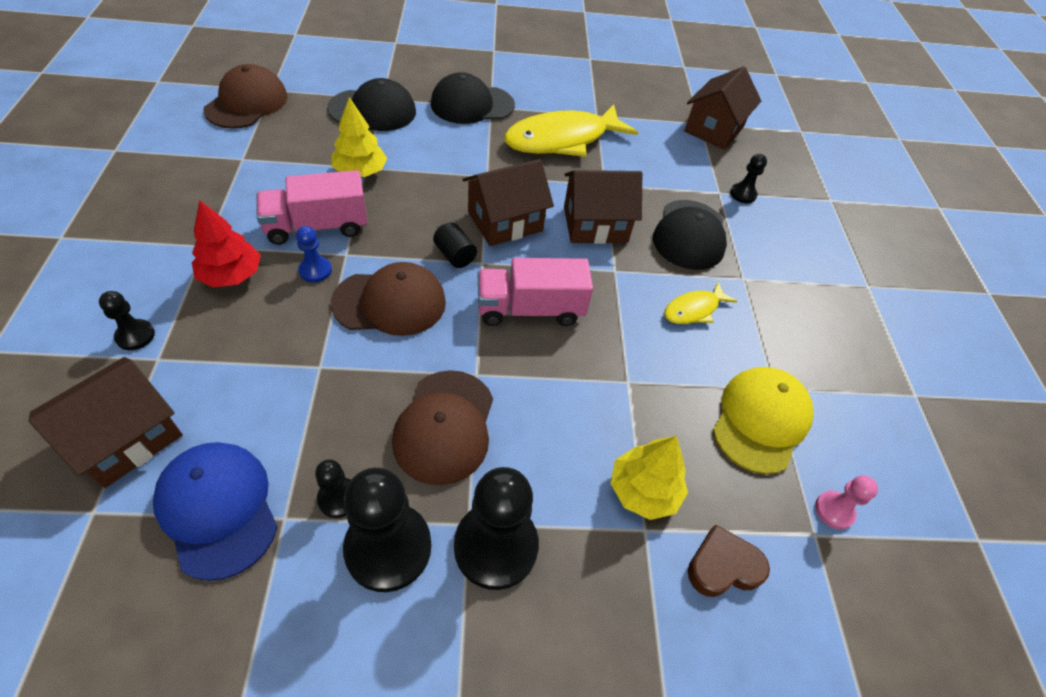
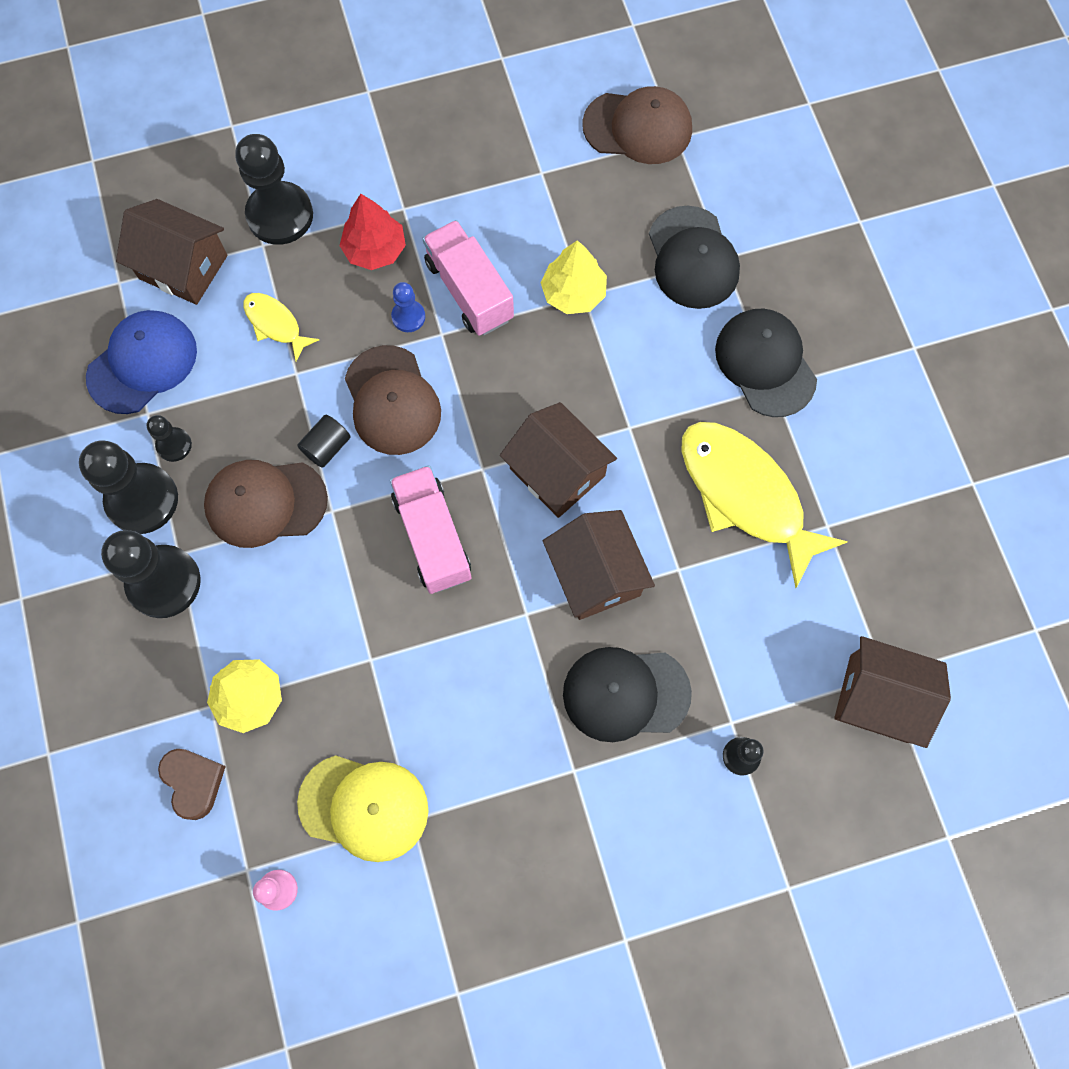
camera: 80 degrees right, 20 degrees up
black pawn [99,291,155,350] -> black pawn [235,134,313,245], size x2.02
black cylinder [433,222,477,268] -> black cylinder moved to [297,415,351,468]
yellow fish [664,282,737,324] -> yellow fish moved to [243,293,319,361]

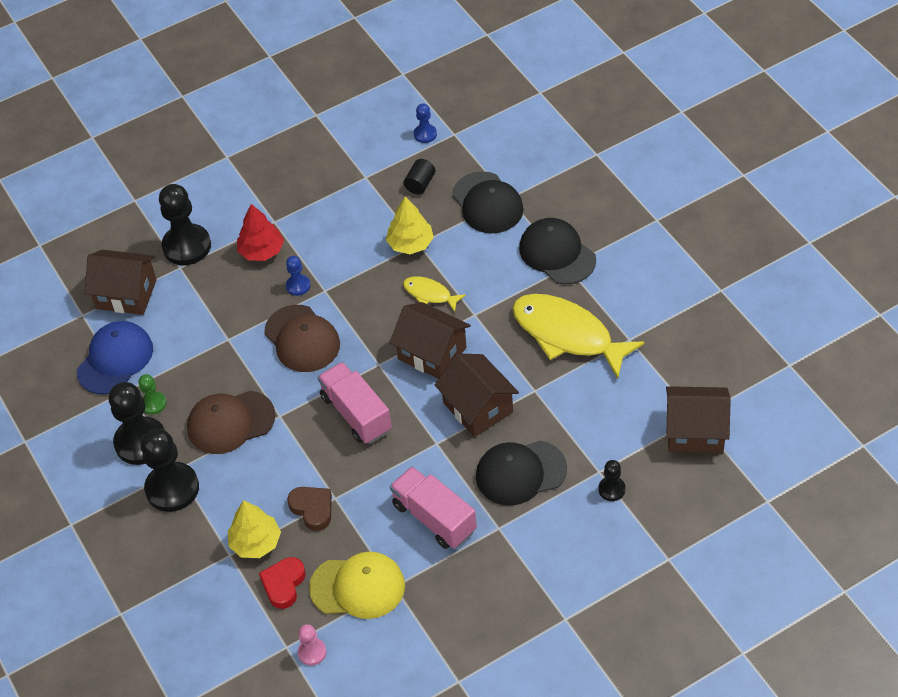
camera: 10 degrees left, 20 degrees down
black pawn [146,415,192,462] -> green pawn [139,374,167,415]
brown heart [158,749,226,820] -> brown heart moved to [287,487,332,531]
yellow fish [243,293,319,361] -> yellow fish moved to [403,276,466,312]
black cylinder [297,415,351,468] -> black cylinder moved to [404,159,435,194]
pink truck [422,220,514,336] -> pink truck moved to [390,466,477,549]
brown cap [582,86,692,164] -> blue pawn [414,103,437,143]
none -> red heart [259,557,306,609]

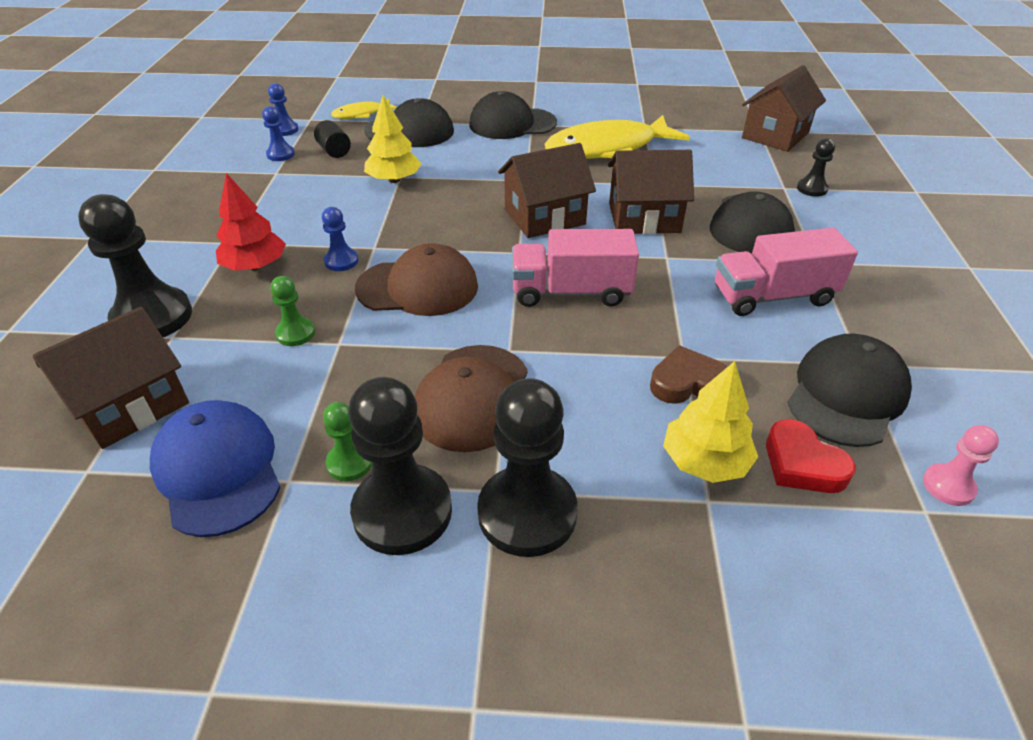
camera: 60 degrees left, 10 degrees down
yellow cap [309,552,405,619] -> black cap [787,334,912,447]
yellow fish [403,276,466,312] -> yellow fish moved to [331,99,397,119]
none -> blue pawn [262,106,295,161]
none -> green pawn [270,276,315,346]

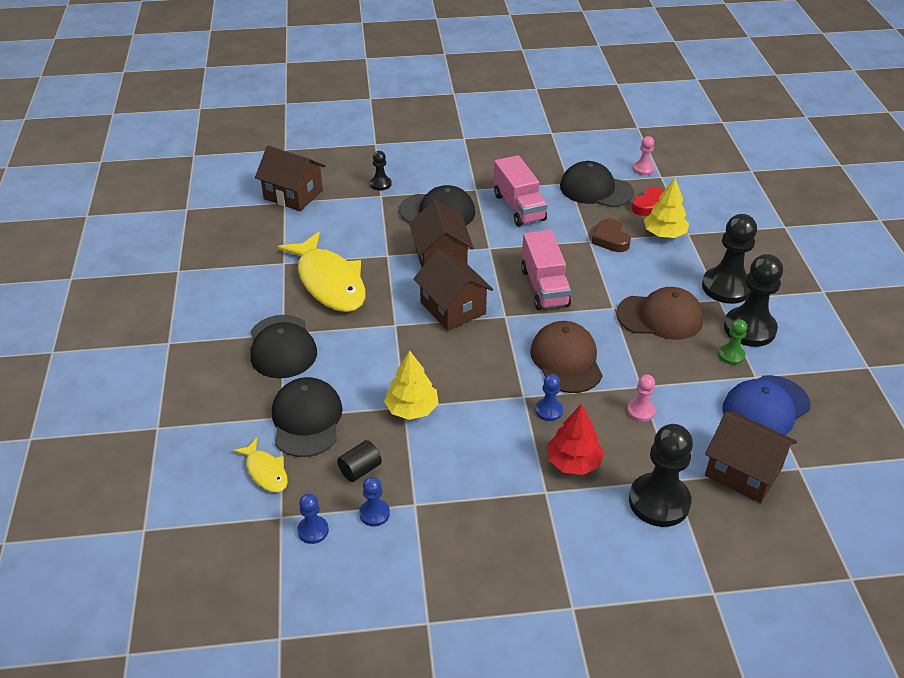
camera: 100 degrees left, 0 degrees up
green pawn [270,276,315,346] -> pink pawn [627,374,656,422]

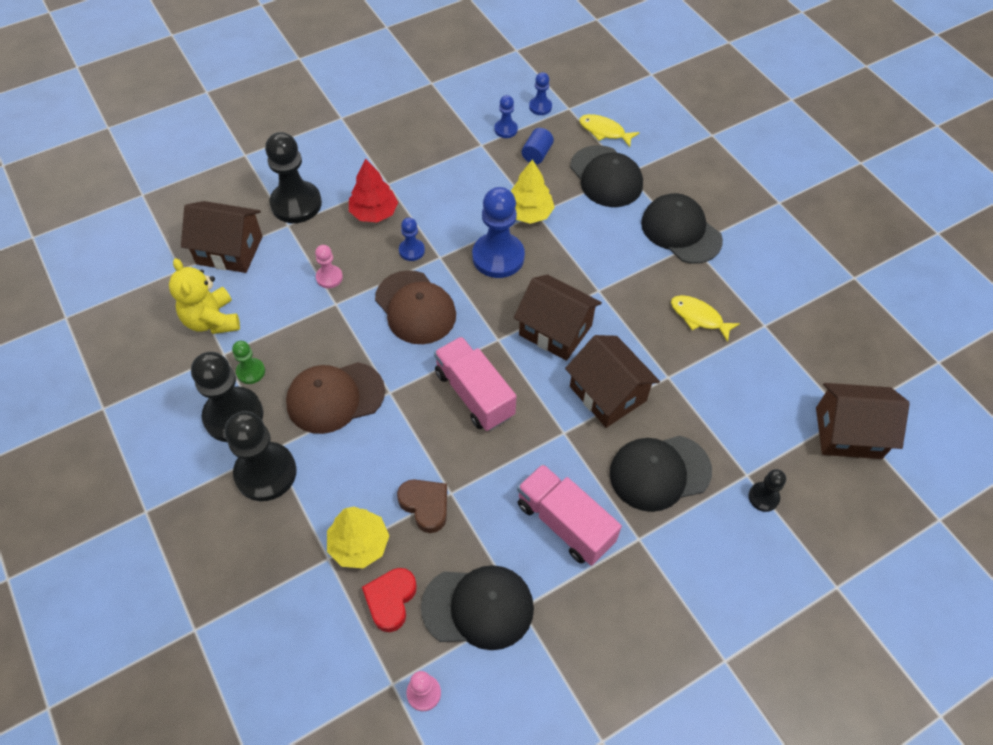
camera: 155 degrees right, 15 degrees up
yellow fish [277,232,365,312] -> yellow fish [671,295,740,342], size x0.48
black cylinder [337,440,382,482] -> blue cylinder [522,128,554,164]
blue cap [722,375,810,435] -> yellow teddy bear [169,258,240,334]
none -> blue pawn [472,187,525,278]

